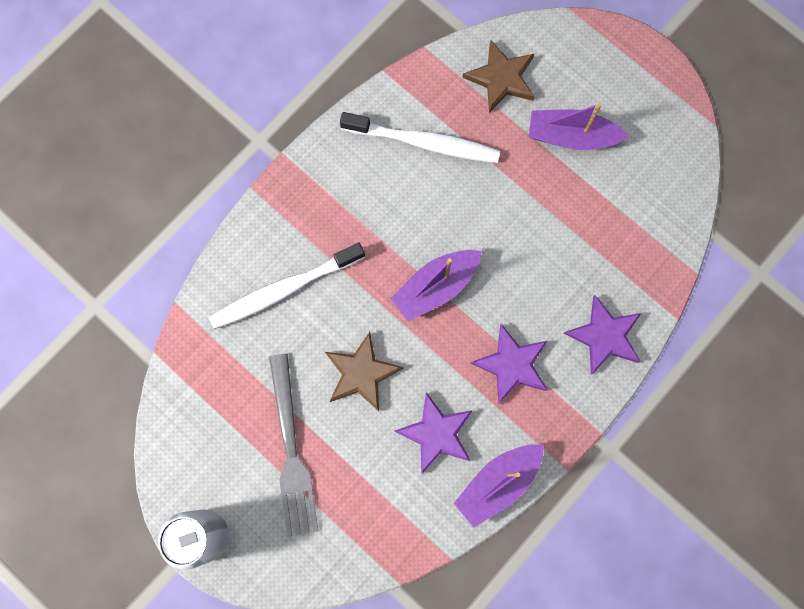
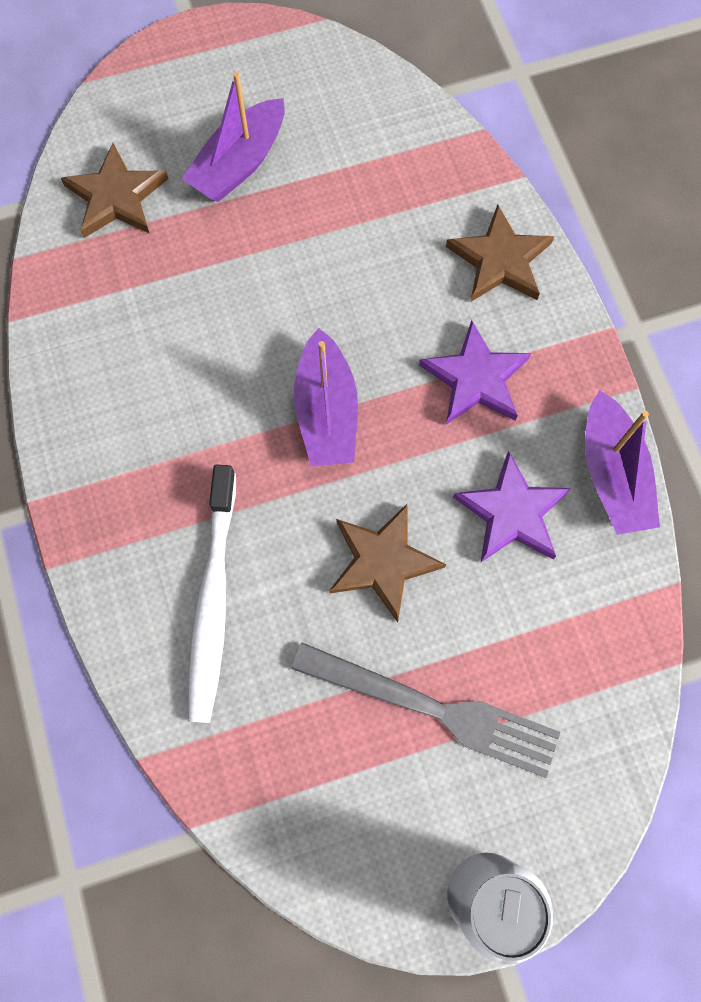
camera: 60 degrees left, 5 degrees down
white toothbrush [340,112,500,163] -> none
purple star [563,295,641,375] -> brown star [446,204,554,302]

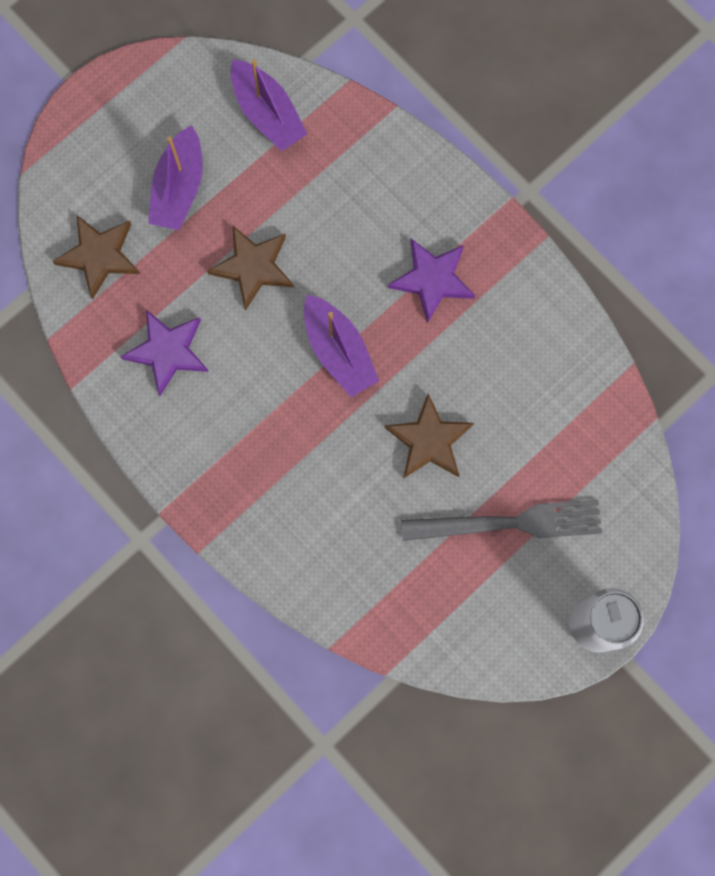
camera: 25 degrees left, 5 degrees up
white toothbrush [188,465,236,723] -> none
brown star [446,204,554,302] -> brown star moved to [207,226,294,311]
purple star [453,451,571,562] -> purple star moved to [120,310,209,396]
purple boat [585,390,660,535] -> purple boat moved to [231,59,307,151]

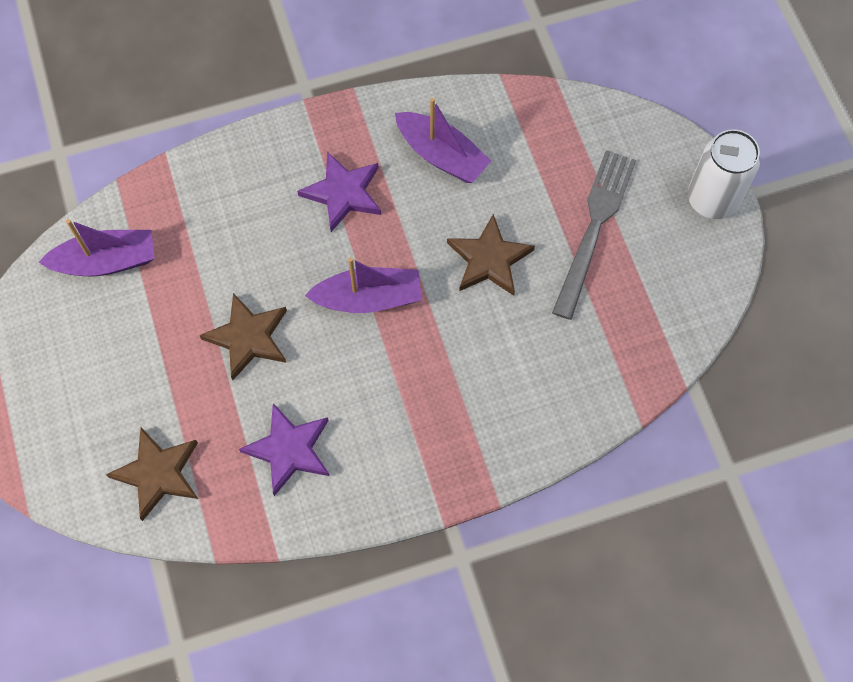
camera: 65 degrees left, 10 degrees down
purple boat [148,125,203,230] -> purple boat moved to [395,98,491,183]

